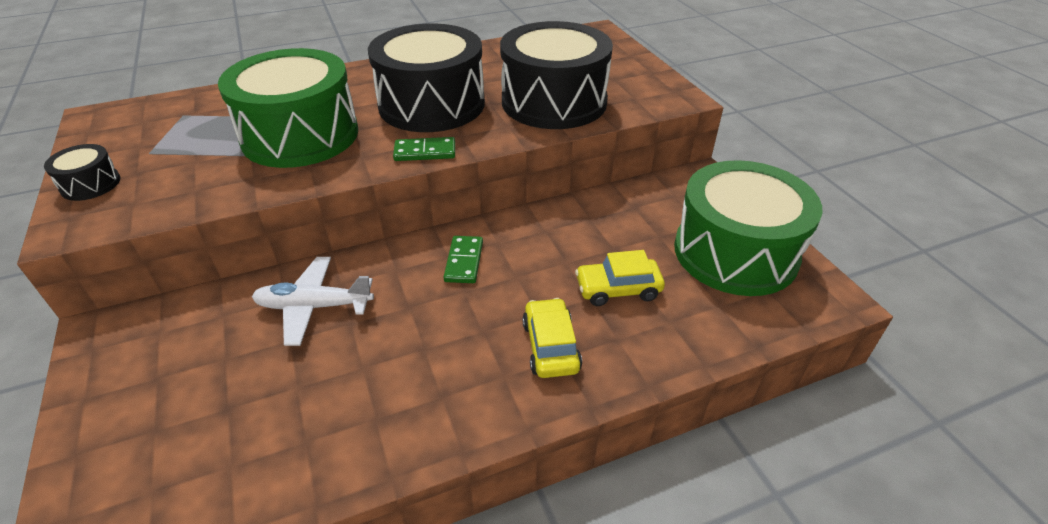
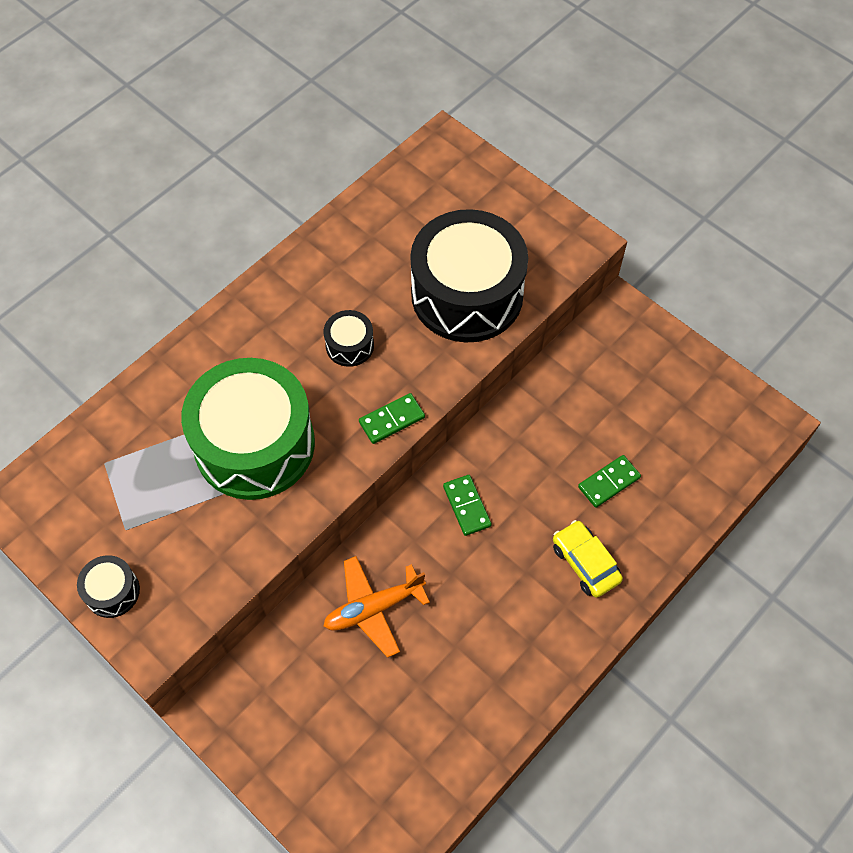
camera: 25 degrees left, 20 degrees up
white plane [252,257,374,346] -> orange plane [324,556,430,658]
black drum [368,24,485,132] -> black drum [324,310,374,367], size x0.42
yellow car [575,250,665,306] -> green domino [578,455,641,508]
green drum [674,160,822,296] -> none

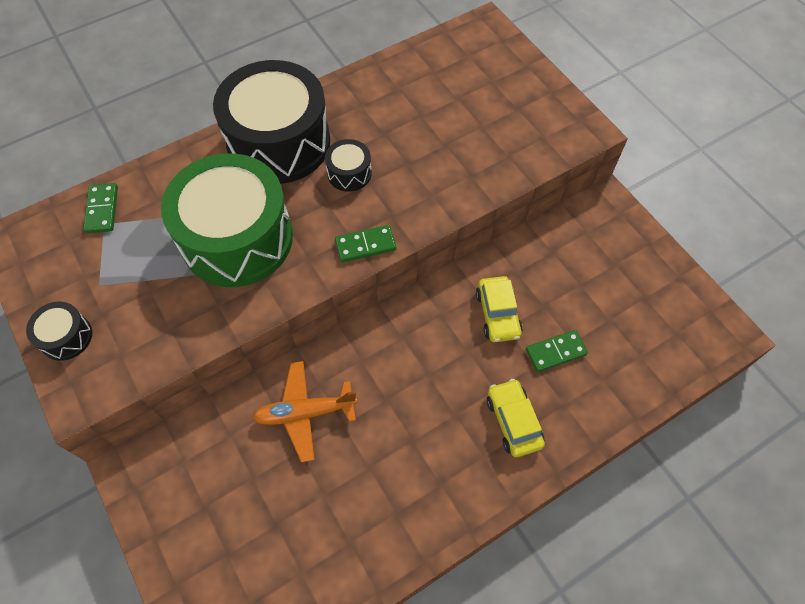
camera: 15 degrees right, 0 degrees up
black drum [411,209,528,342] -> black drum moved to [213,60,330,184]
green domino [443,475,492,536] -> green domino moved to [83,183,118,233]
none -> yellow car [476,276,523,342]

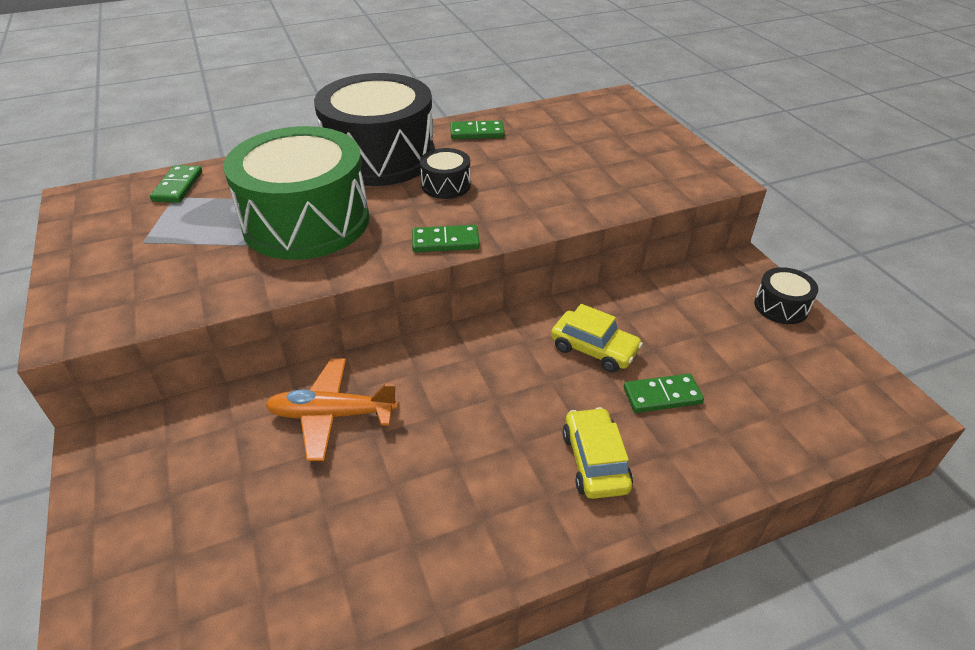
camera: 10 degrees right, 20 degrees down
black drum [26,302,92,361] -> black drum moved to [754,267,818,324]
yellow car [476,276,523,342] -> yellow car turned 60 degrees counterclockwise [551,304,643,373]
none -> green domino [450,120,505,139]

